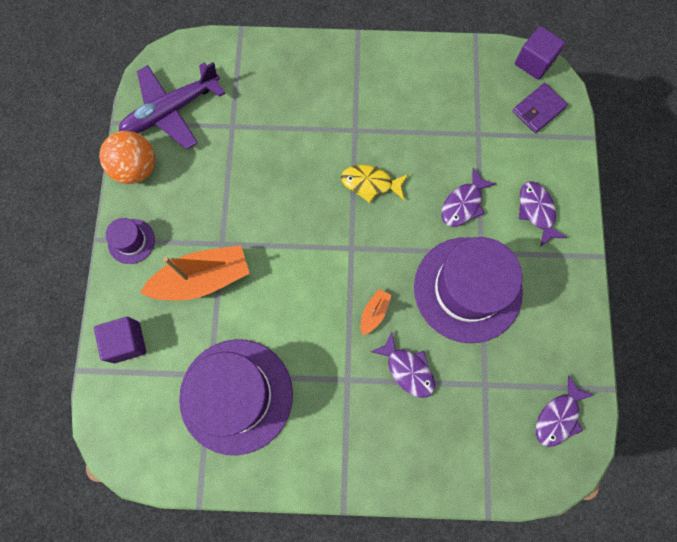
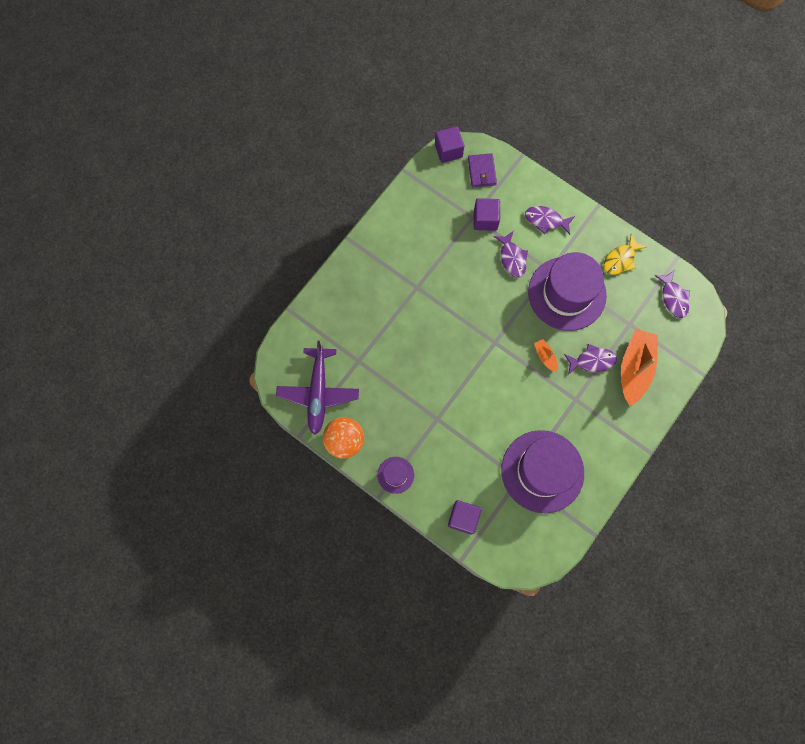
camera: 55 degrees left, 0 degrees up
orange boat [140,245,250,301] -> orange boat moved to [621,329,658,406]
yellow fish [341,165,408,203] -> yellow fish moved to [604,234,647,275]
none -> purple cube [474,198,500,231]

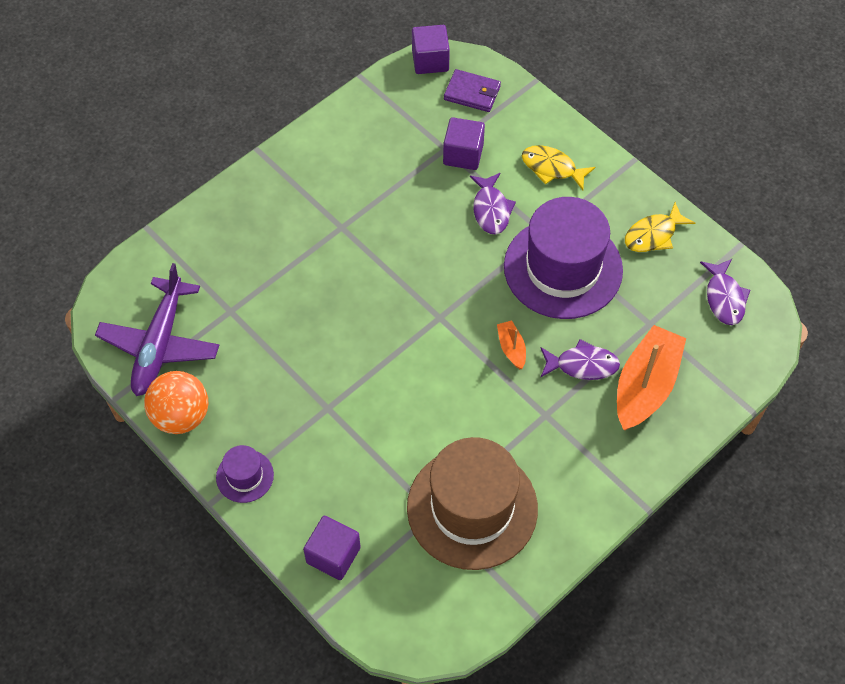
camera: 10 degrees right, 15 degrees down
purple wallet [468,153,497,187] -> purple wallet turned 75 degrees counterclockwise [444,69,501,112]
purple hat [501,430,584,513] -> brown hat [407,437,538,570]
purple fish [525,206,575,235] -> yellow fish [522,145,595,190]

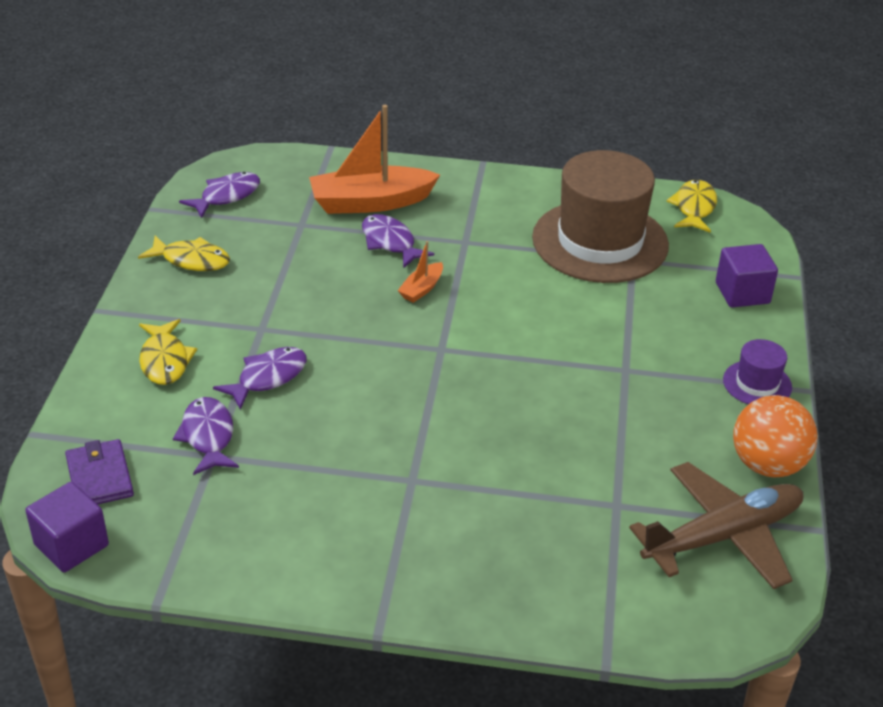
camera: 130 degrees left, 20 degrees down
purple plane [95,263,219,396] -> brown plane [629,462,803,589]
purple cube [443,117,485,170] -> purple fish [173,397,239,475]
purple hat [504,197,623,319] -> none
none -> yellow fish [667,180,717,233]

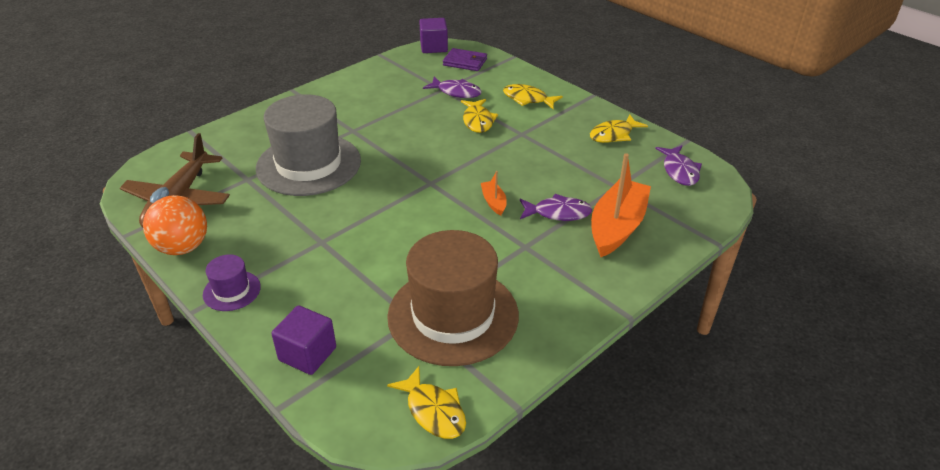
camera: 130 degrees right, 0 degrees up
purple fish [213,347,307,410] -> yellow fish [461,99,498,133]
none -> grey hat [256,94,361,196]

